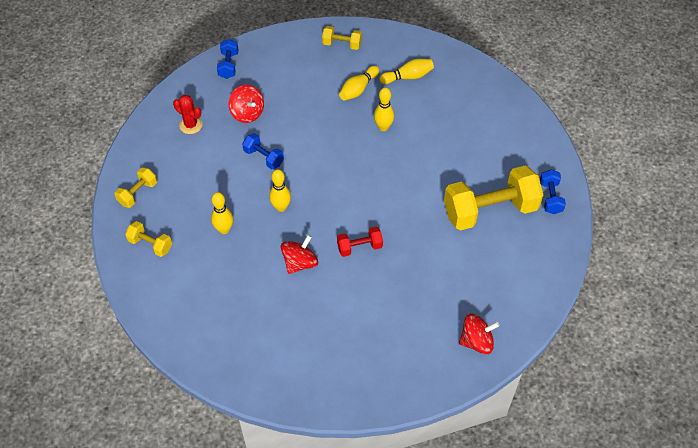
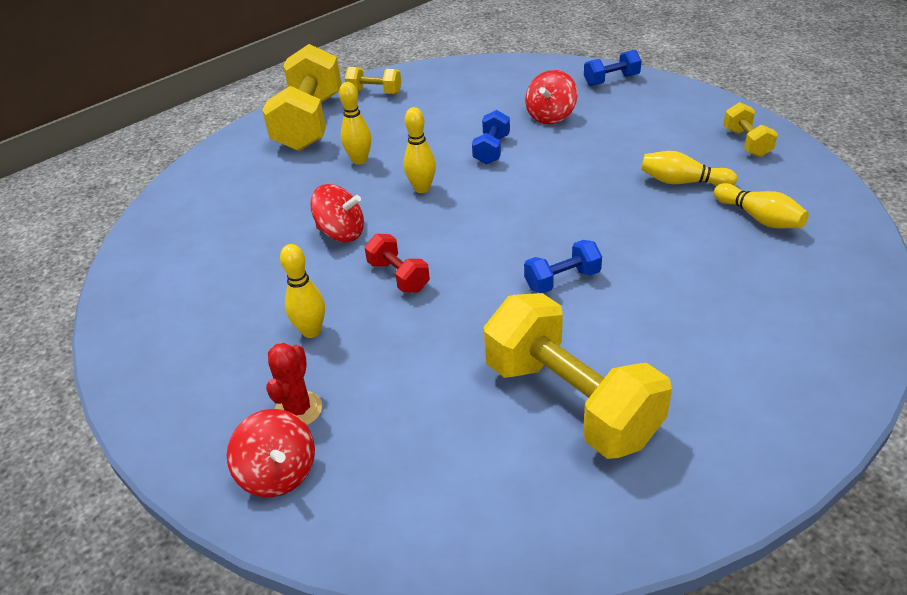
camera: 70 degrees right, 15 degrees down
yellow dumbbell [125,221,172,257] -> yellow dumbbell [262,44,341,151], size x2.12
red cactus [173,95,203,134] -> red cactus moved to [266,343,322,425]
yellow bowling pin [374,87,394,131] -> yellow bowling pin moved to [280,244,325,338]
blue dumbbell [540,169,566,214] -> blue dumbbell moved to [524,240,602,293]

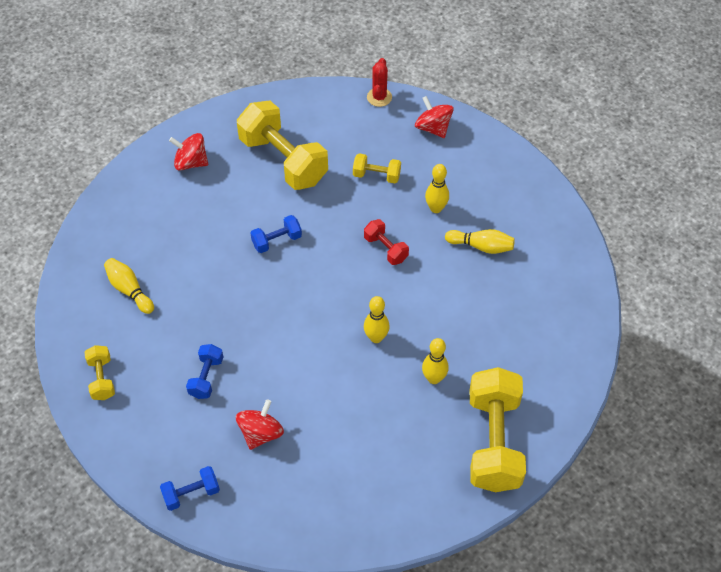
camera: 175 degrees right, 15 degrees up
red cactus [266,343,322,425] -> red cactus moved to [367,58,392,107]
red spinning top [310,184,364,242] -> red spinning top moved to [169,133,208,171]
yellow dumbbell [345,67,402,94] -> yellow dumbbell moved to [353,153,401,183]
blue dumbbell [472,110,510,164] -> blue dumbbell moved to [186,344,223,399]
yellow bowling pin [641,151,737,186] -> yellow bowling pin moved to [445,229,515,254]

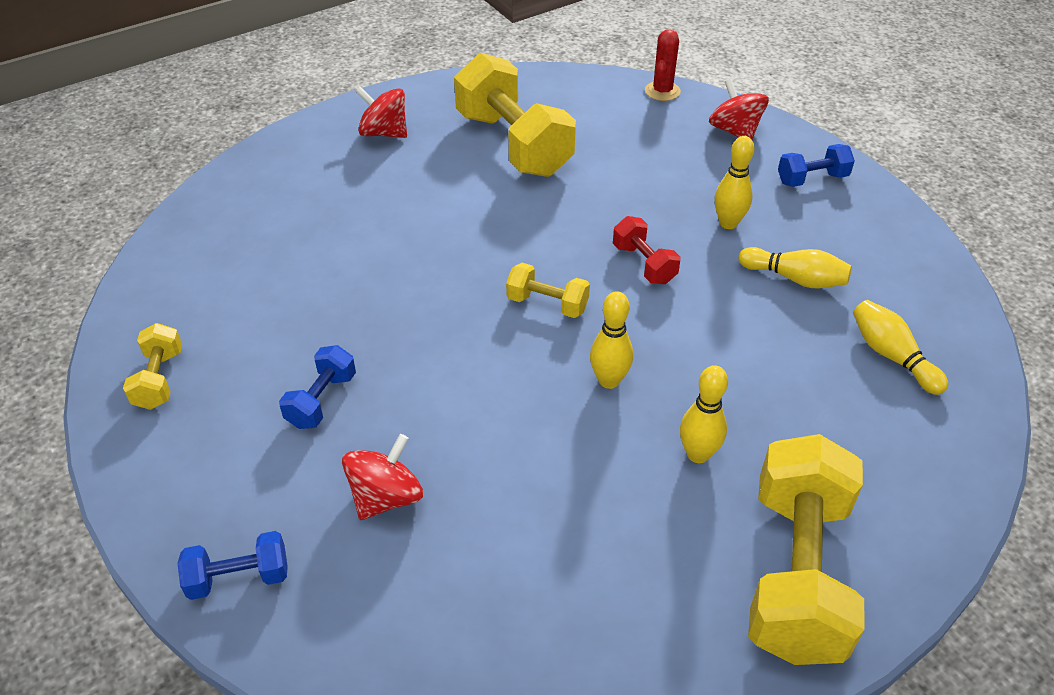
camera: 10 degrees right, 10 degrees down
yellow bowling pin [104,258,154,314] -> yellow bowling pin moved to [853,300,948,395]
blue dumbbell [251,215,302,253] -> blue dumbbell moved to [778,144,855,187]
yellow dumbbell [353,153,401,183] -> yellow dumbbell moved to [506,263,590,318]

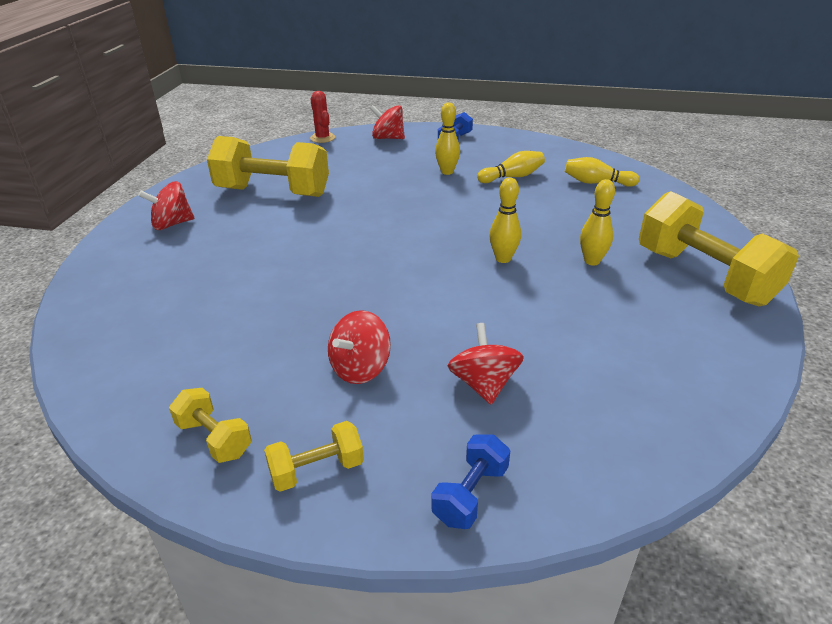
camera: 45 degrees left, 10 degrees down
blue dumbbell [279,345,356,429] -> red spinning top [328,310,391,384]
yellow dumbbell [506,263,590,318] -> yellow dumbbell moved to [264,421,364,492]
red dumbbell [613,216,681,284] -> none

